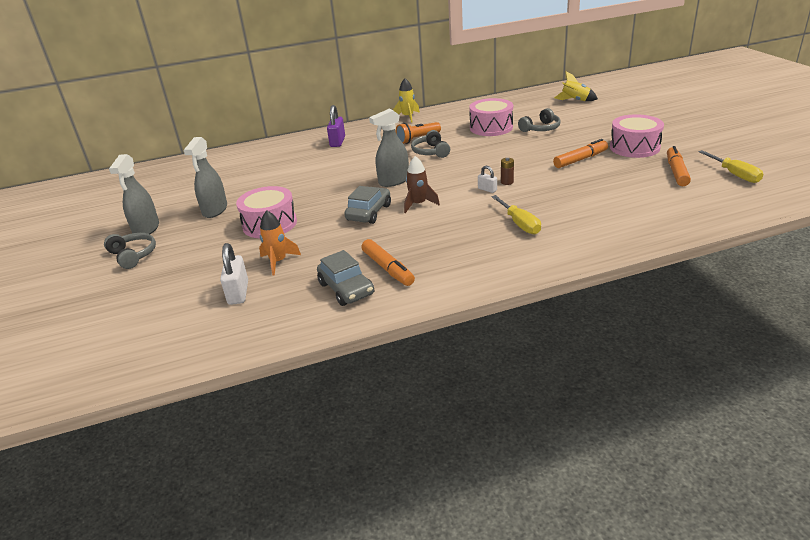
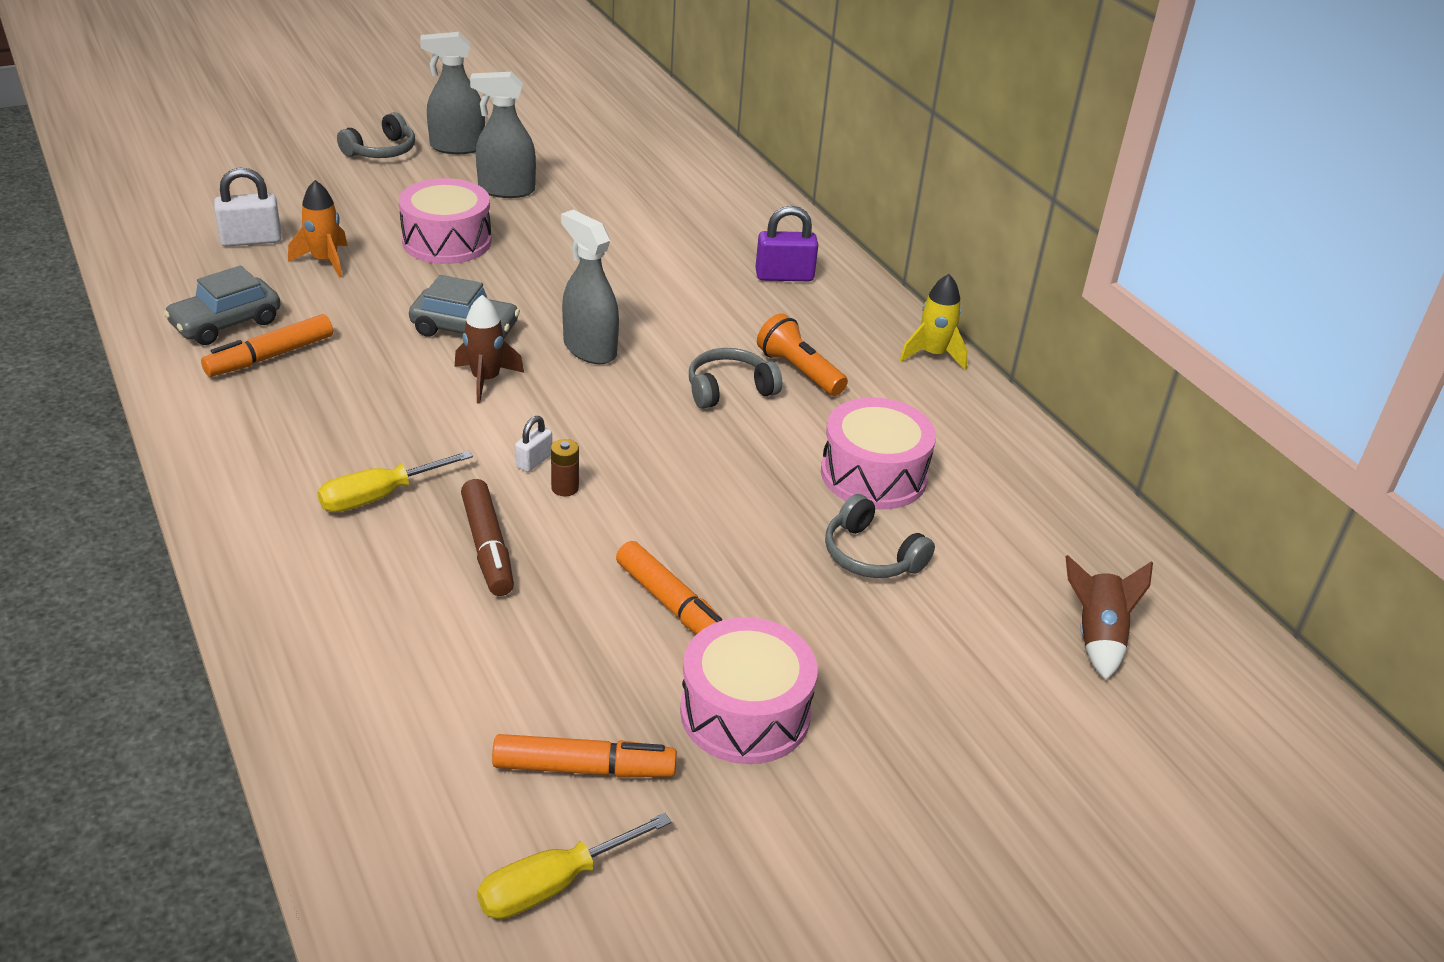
camera: 75 degrees right, 5 degrees up
yellow rocket [554,71,598,101] -> brown rocket [1065,555,1153,680]
none -> brown marker [461,479,514,596]

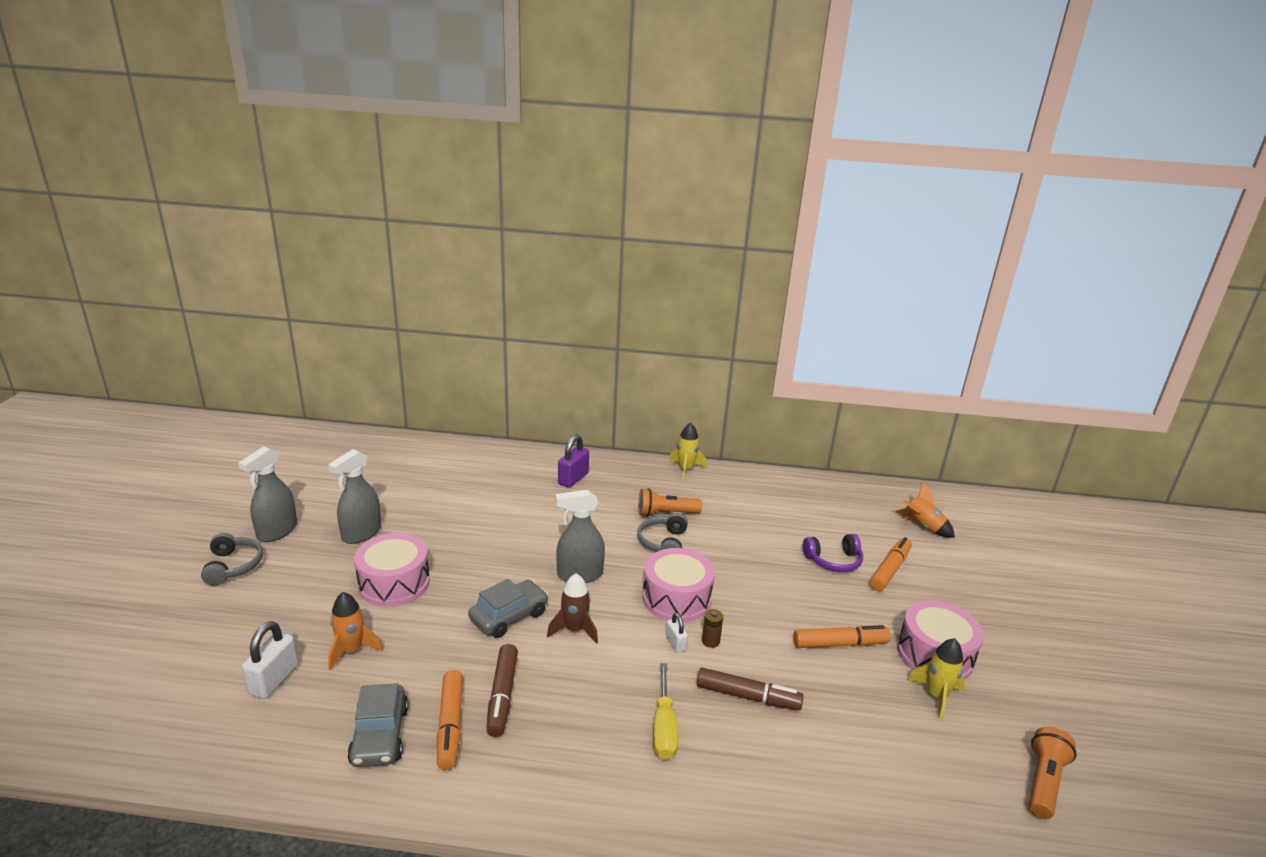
camera: 55 degrees left, 10 degrees down
yellow screwdriver [477,813,672,919] -> orange flashlight [1029,727,1076,819]
orange marker [492,734,677,778] -> orange marker moved to [870,537,912,591]
pink drum [821,398,936,509] -> pink drum moved to [643,548,715,622]
grey headphones [825,494,935,578] -> purple headphones [803,534,863,572]
brown rocket [1065,555,1153,680] -> orange rocket [895,481,955,538]
none -> brown marker [486,644,518,737]
none -> yellow rocket [907,638,965,720]

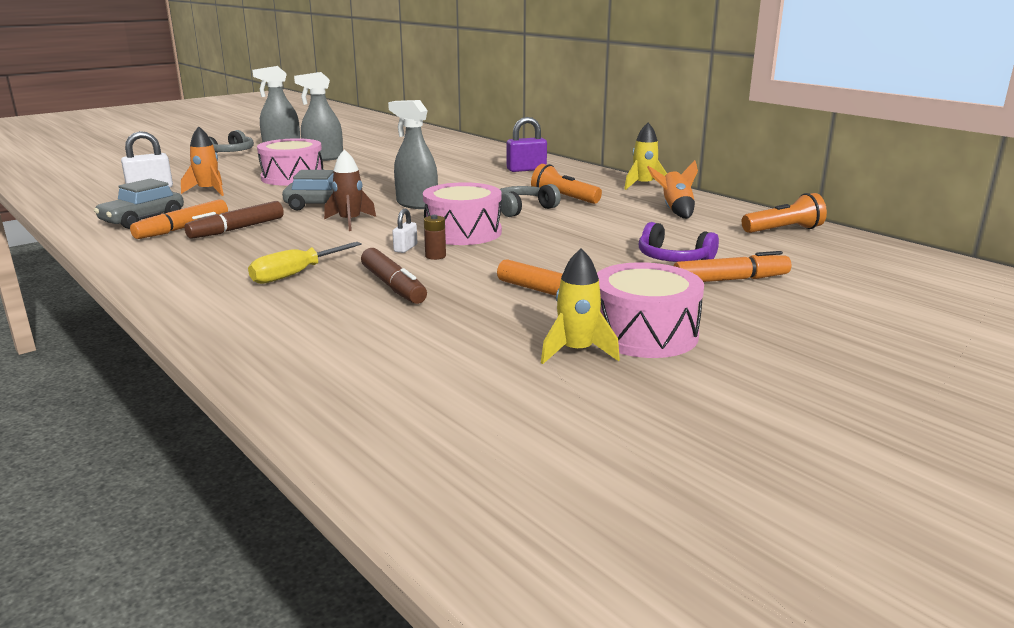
camera: 45 degrees right, 5 degrees down
orange rocket [895,481,955,538] -> orange rocket moved to [647,160,698,219]
orange flashlight [1029,727,1076,819] -> orange flashlight moved to [742,193,827,233]

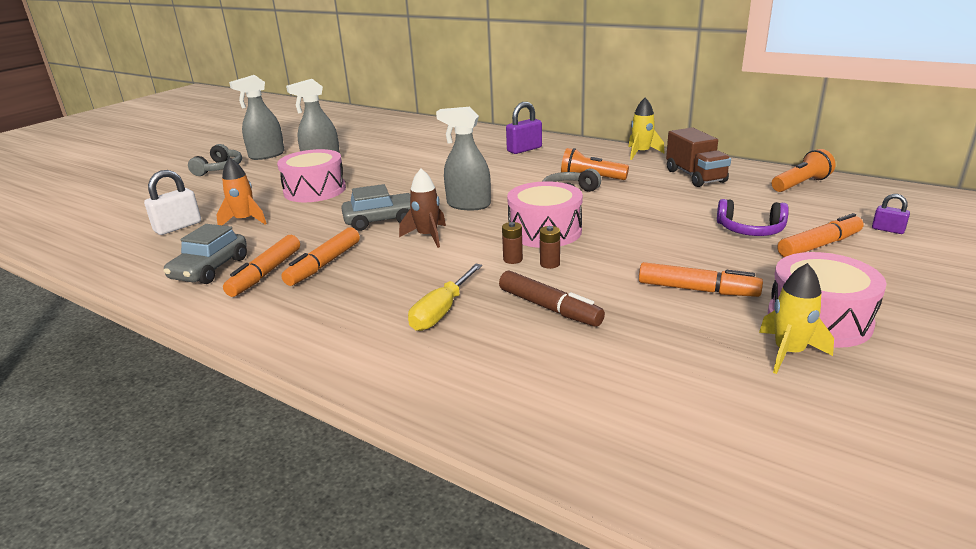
camera: 15 degrees left, 5 degrees up
brown marker [184,201,284,239] -> orange marker [281,227,360,286]
white padlock [392,209,417,253] -> brown battery [502,222,523,264]
orange rocket [647,160,698,219] -> brown truck [666,127,731,187]
none -> purple padlock [872,194,910,234]

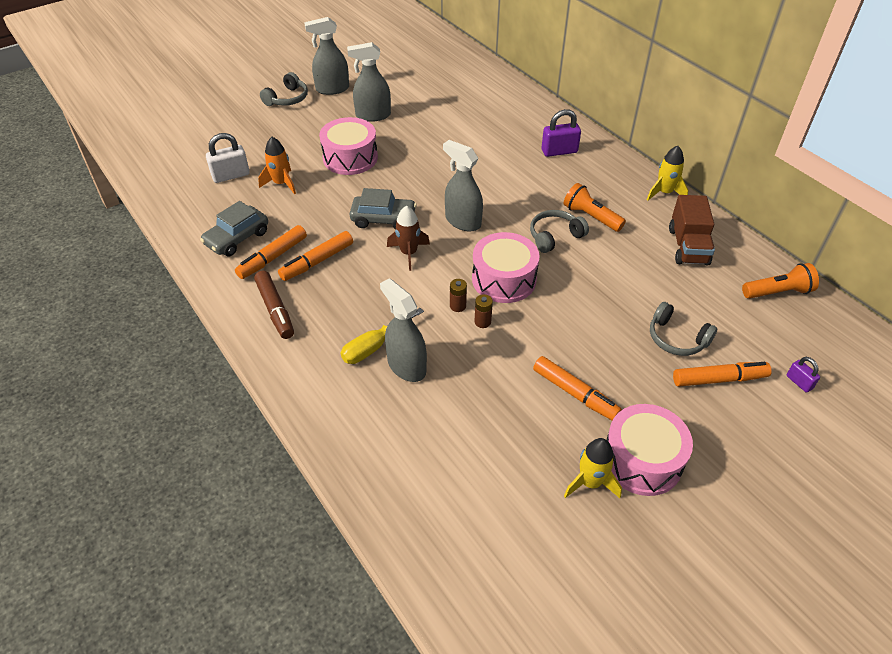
camera: 20 degrees right, 20 degrees up
brown marker [499,271,605,327] -> brown marker moved to [254,271,294,339]
purple headphones [717,199,789,236] -> grey headphones [650,302,717,356]
none -> grey spray bottle [380,278,427,382]

